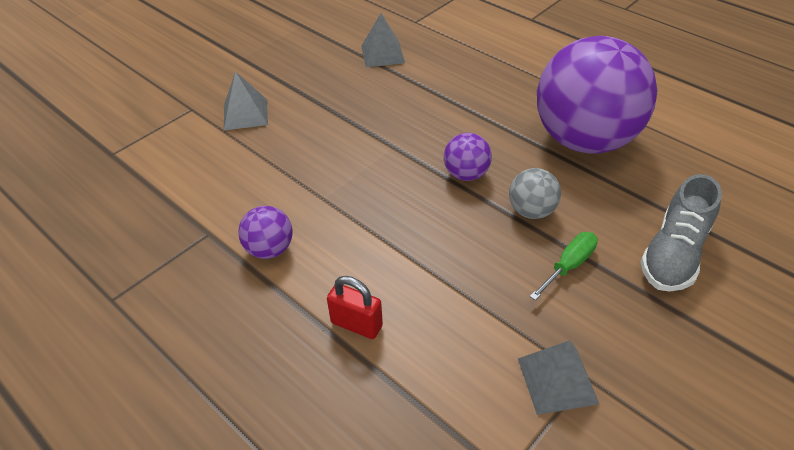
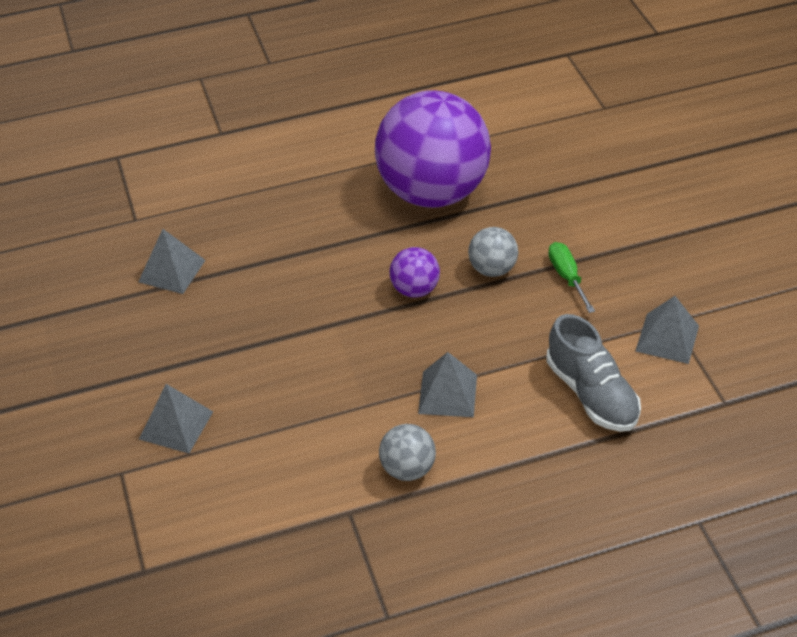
camera: 60 degrees left, 0 degrees up
purple ball [238,206,292,259] -> grey ball [379,424,436,481]
red padlock [327,276,383,339] -> none
grey shoe [640,174,722,292] -> grey shoe moved to [547,314,641,432]
none -> grey pyramid [418,352,477,417]

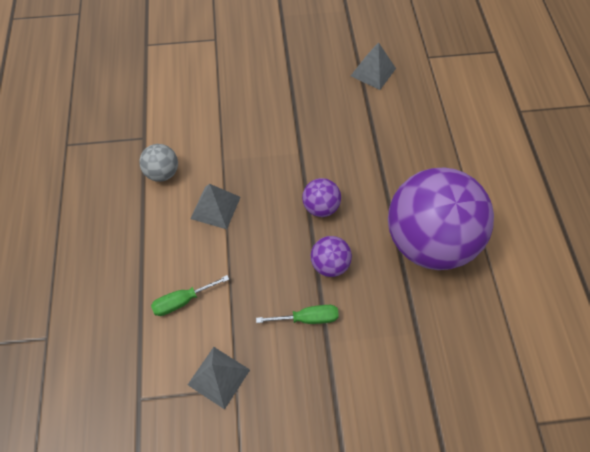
camera: 100 degrees right, 15 degrees up
grey pyramid [139,384,213,454] -> none
grey ball [468,227,518,277] -> purple ball [311,236,352,277]
grey shoe [547,314,641,432] -> green screwdriver [151,275,229,316]

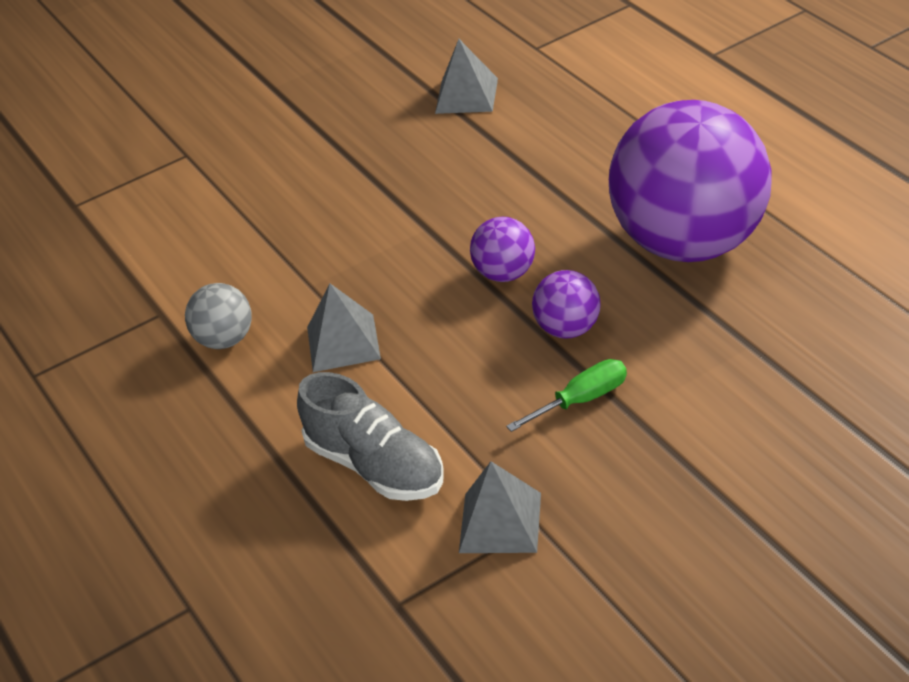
camera: 20 degrees left, 20 degrees down
green screwdriver [151,275,229,316] -> grey shoe [297,372,444,501]

